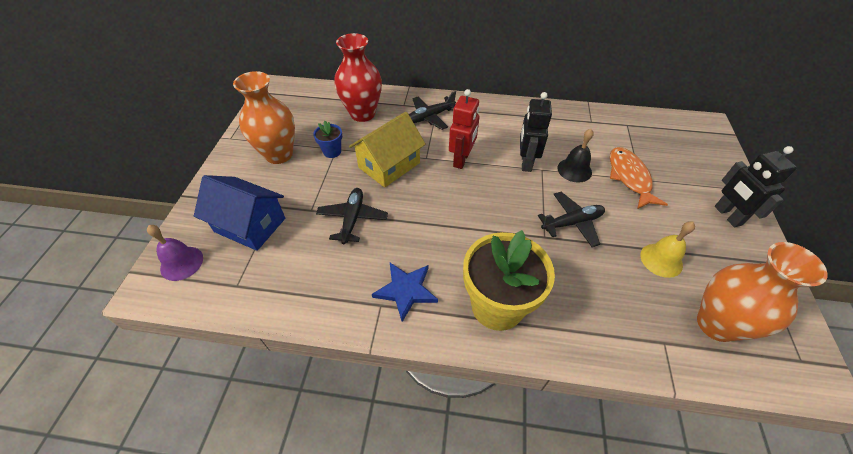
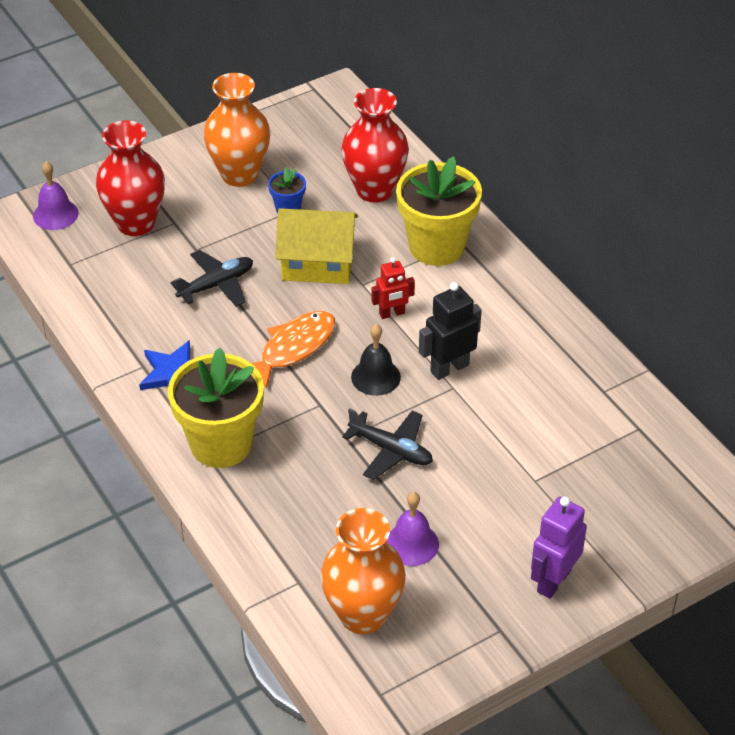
camera: 50 degrees right, 5 degrees down
blue house [194,175,285,251] -> red vase [96,120,165,236]
black plane [409,91,456,130] -> yellow flower pot [396,156,482,266]
red robot [449,89,480,169] -> red robot [372,257,415,319], size x0.66
black bell [557,129,593,183] -> black bell moved to [351,324,401,396]
orange fish [610,147,668,209] -> orange fish moved to [251,311,335,389]
yellow bell [640,221,695,278] -> purple bell [386,492,439,566]
black robot [715,146,797,227] -> purple robot [531,497,587,599]

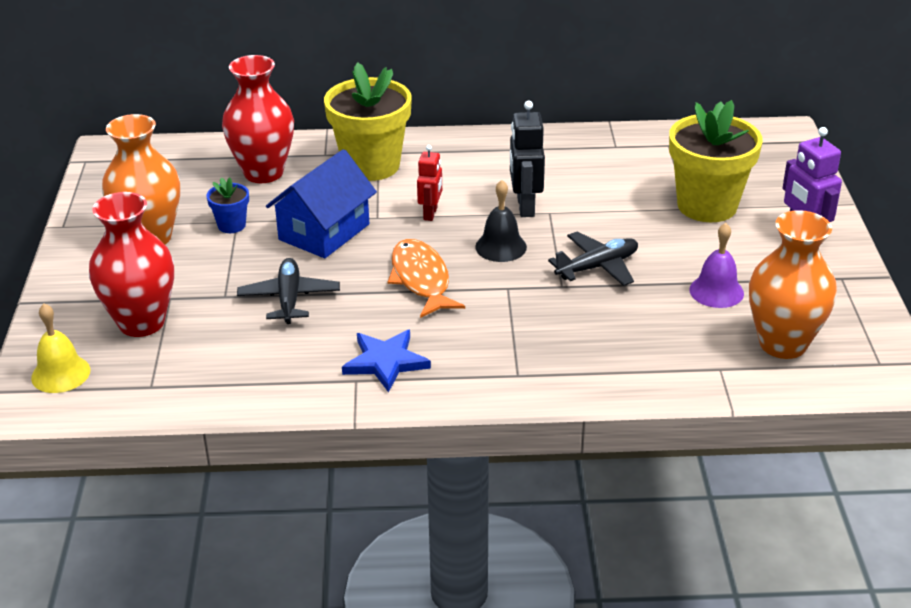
camera: 60 degrees left, 10 degrees down
purple bell [33,161,79,230] -> yellow bell [31,303,90,393]
yellow flower pot [168,348,264,468] -> yellow flower pot moved to [669,100,763,222]
yellow house [275,208,358,284] -> blue house [266,149,377,258]

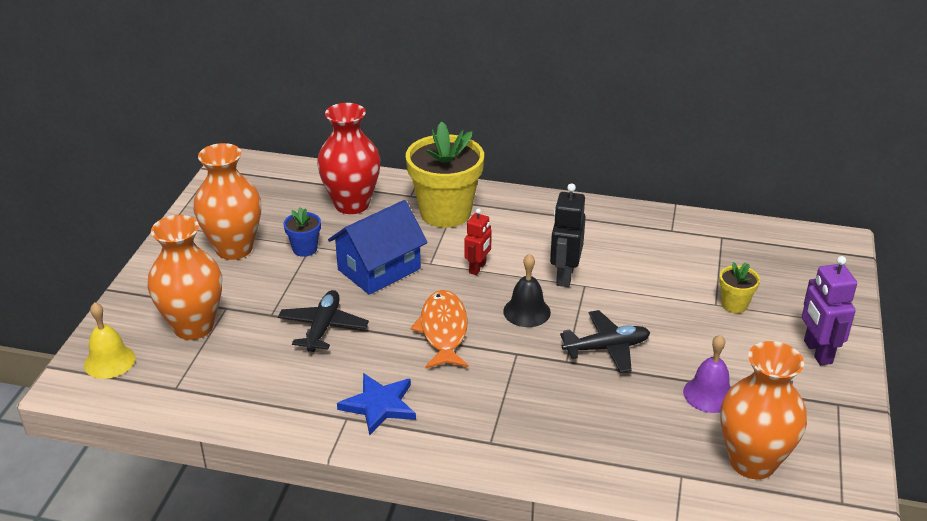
camera: 15 degrees right, 0 degrees up
red vase [89,192,174,337] -> orange vase [147,215,222,340]
yellow flower pot [669,100,763,222] -> yellow flower pot [719,262,760,313], size x0.46

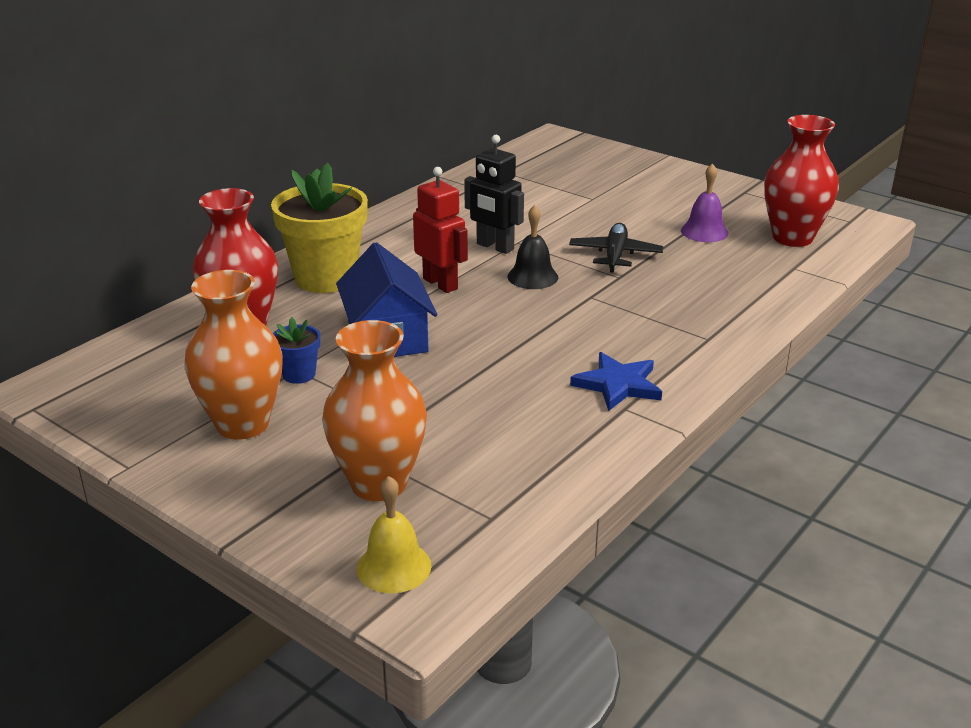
camera: 65 degrees left, 5 degrees down
black plane [278,290,369,352] -> none
orange fish [411,290,468,369] -> none
red robot [464,208,492,275] -> red robot [413,167,468,293], size x1.51
yellow flower pot [719,262,760,313] -> none
orange vase [721,341,807,479] -> red vase [764,115,839,247]
purple robot [802,256,857,365] -> none

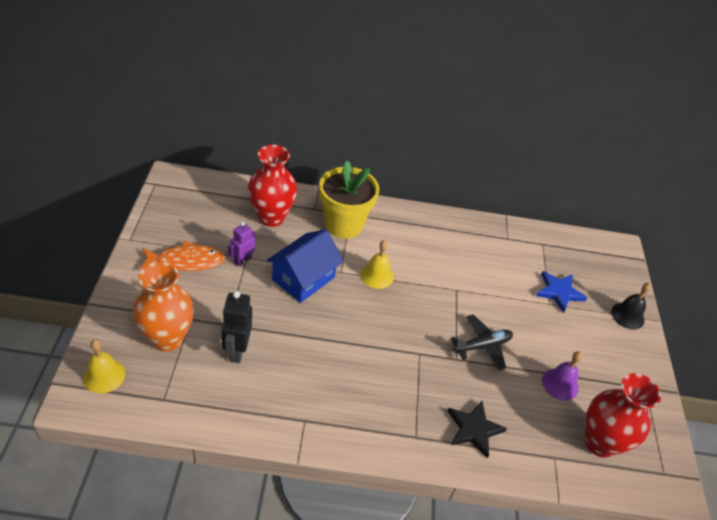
camera: 50 degrees right, 15 degrees up
orange vase [184,270,283,439] -> orange fish [140,241,225,271]
blue flower pot [273,317,320,384] -> purple robot [228,222,256,267]
red robot [413,167,468,293] -> yellow bell [361,240,394,289]
black robot [464,135,524,254] -> black robot moved to [221,291,252,363]
black bell [507,205,558,289] -> black bell moved to [611,283,651,330]
blue star [570,352,662,411] -> blue star moved to [536,271,587,313]
none -> black star [448,401,507,458]

